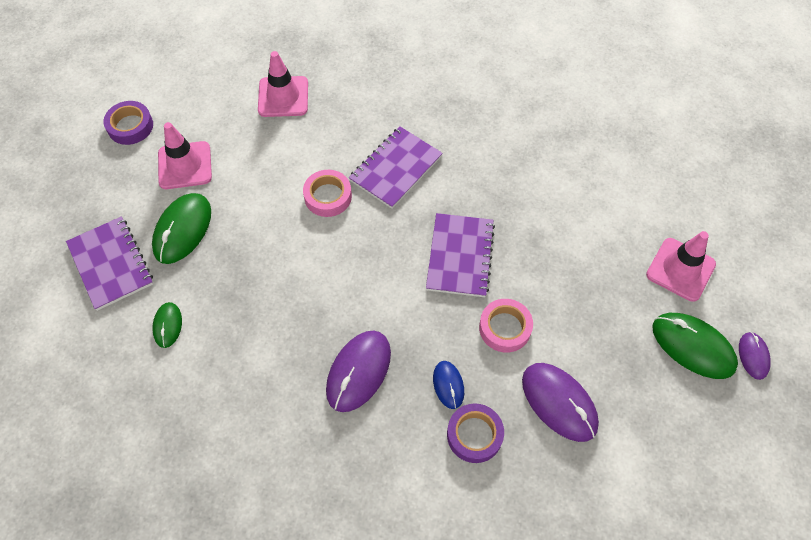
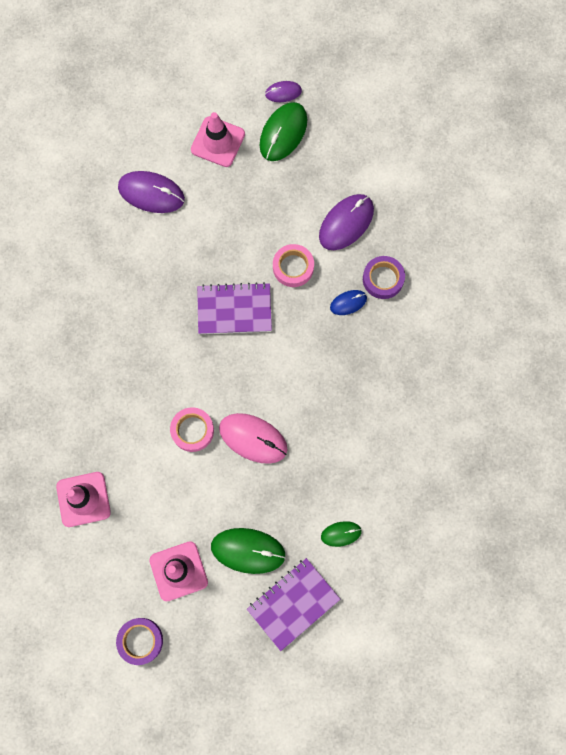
camera: 100 degrees left, 15 degrees up
purple mouse [326,330,391,412] -> purple mouse moved to [118,171,185,213]
purple notebook [349,126,443,209] -> none
none -> pink mouse [219,413,288,464]

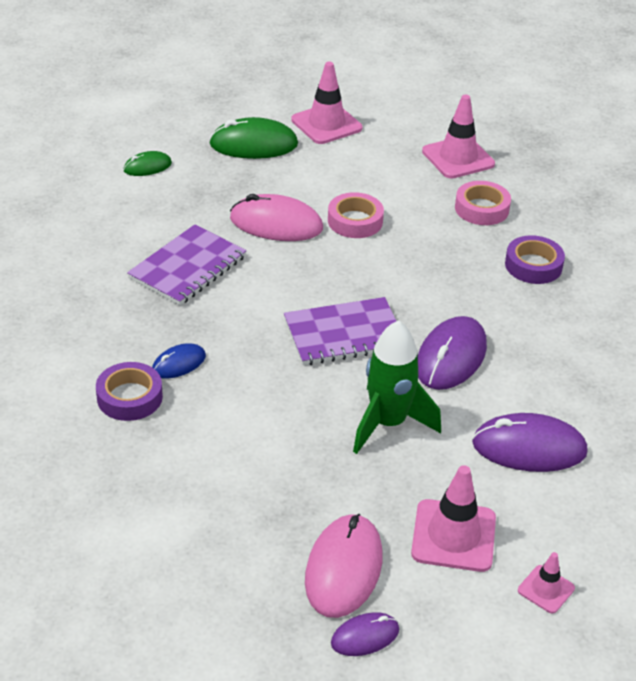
camera: 165 degrees right, 35 degrees down
purple tape [116,618,163,665] -> purple tape moved to [505,235,565,284]
purple notebook [247,558,340,651] -> purple notebook moved to [127,224,247,305]
green mouse [259,102,307,161] -> pink mouse [305,514,382,618]
pink tape [273,244,314,287] -> pink tape moved to [455,181,511,225]
purple mouse [319,194,374,250] -> purple mouse moved to [418,316,487,390]
none -> green rocket [353,320,441,454]
none -> pink traffic cone [518,552,575,613]

